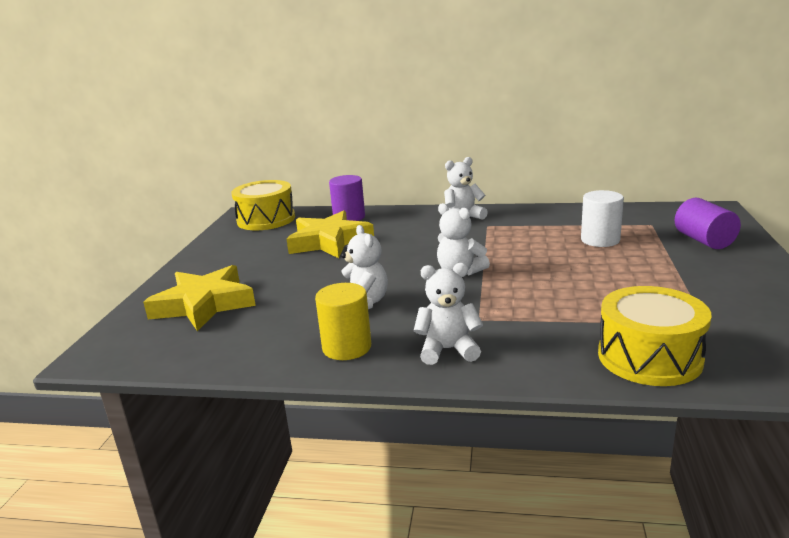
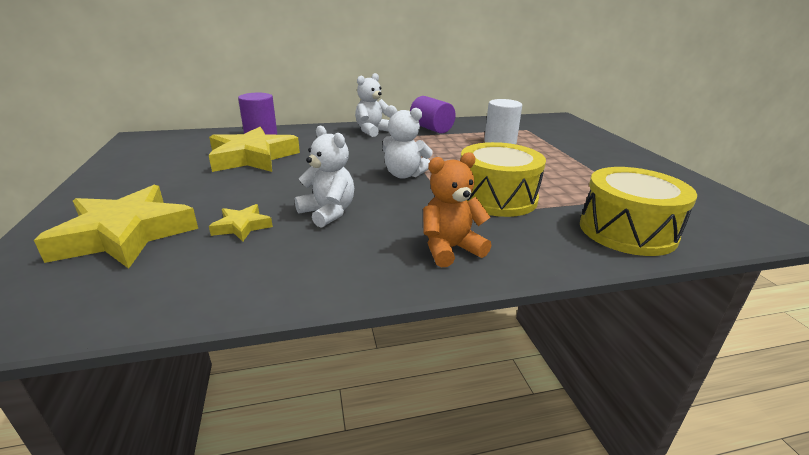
camera: 25 degrees left, 5 degrees up
yellow drum [231,180,295,230] -> yellow drum moved to [461,142,546,217]
yellow cylinder [315,283,371,360] -> none
white teddy bear [414,263,483,365] -> orange teddy bear [423,152,491,267]
purple cylinder [675,198,741,249] -> purple cylinder moved to [410,96,456,134]
none -> yellow star [209,204,273,242]

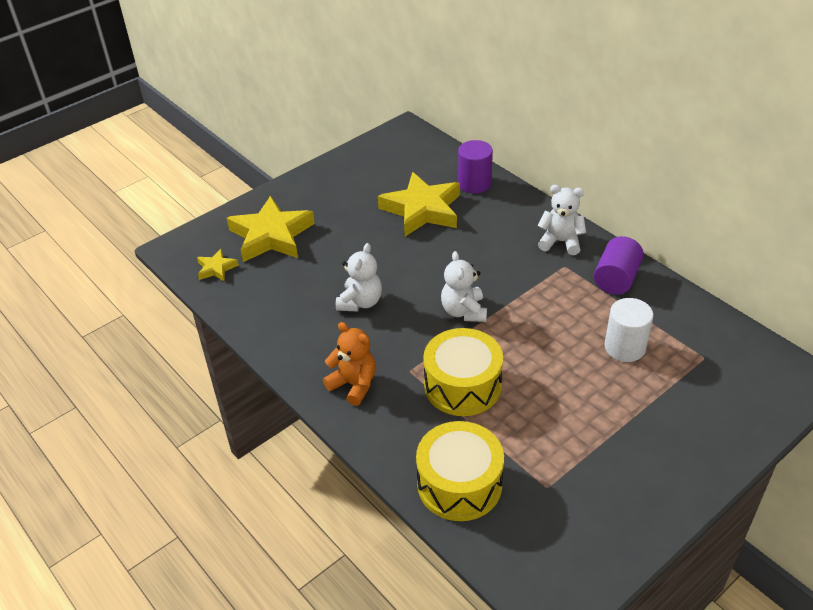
camera: 65 degrees right, 15 degrees up
yellow star [209,204,273,242] -> yellow star moved to [197,249,239,282]

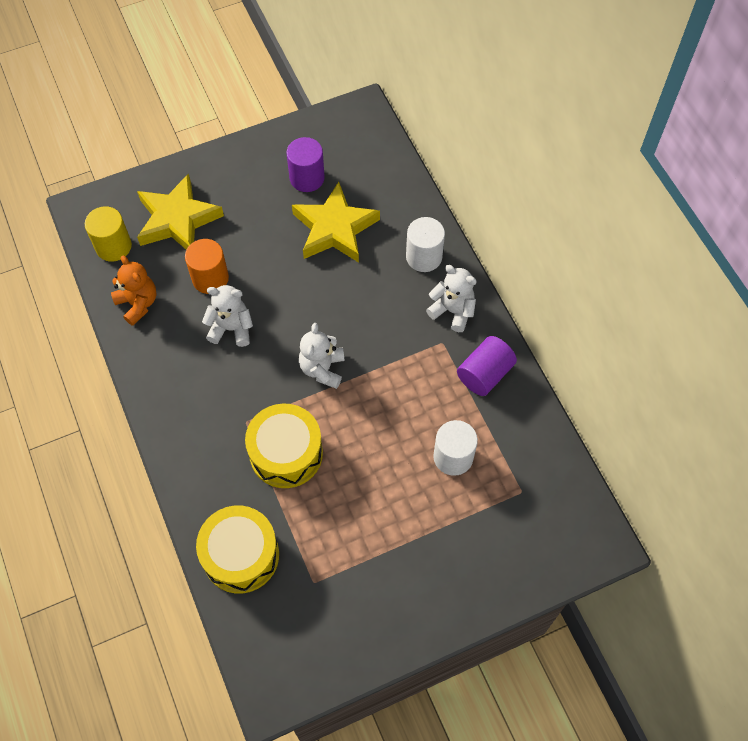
camera: 15 degrees right, 20 degrees up
yellow star [197,249,239,282] -> yellow cylinder [85,206,132,262]
orange teddy bear [323,322,376,406] -> orange teddy bear moved to [111,256,157,326]
white teddy bear [336,243,382,312] -> white teddy bear turned 120 degrees counterclockwise [202,285,253,347]
purple cylinder [458,140,493,193] -> purple cylinder moved to [286,137,325,192]
none -> orange cylinder [185,239,229,294]
none -> white cylinder [406,217,445,272]

